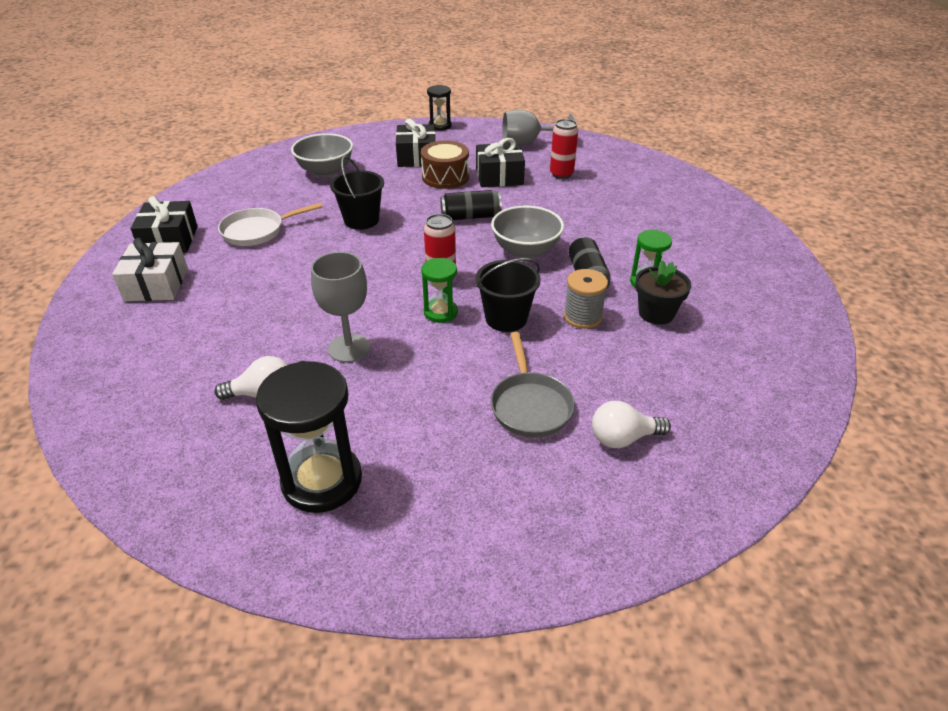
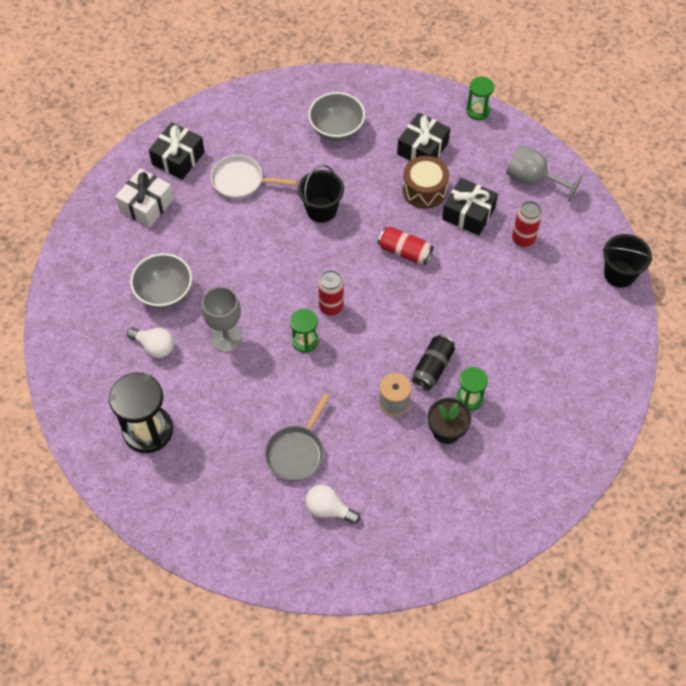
camera: 35 degrees right, 20 degrees up
black hourglass [427,85,452,131] -> green hourglass [466,77,494,120]
black can [440,190,502,220] -> red can [378,226,434,265]
black bucket [475,258,541,332] -> black bucket moved to [603,234,653,288]
grey bowl [491,206,564,259] -> grey bowl moved to [130,253,192,309]

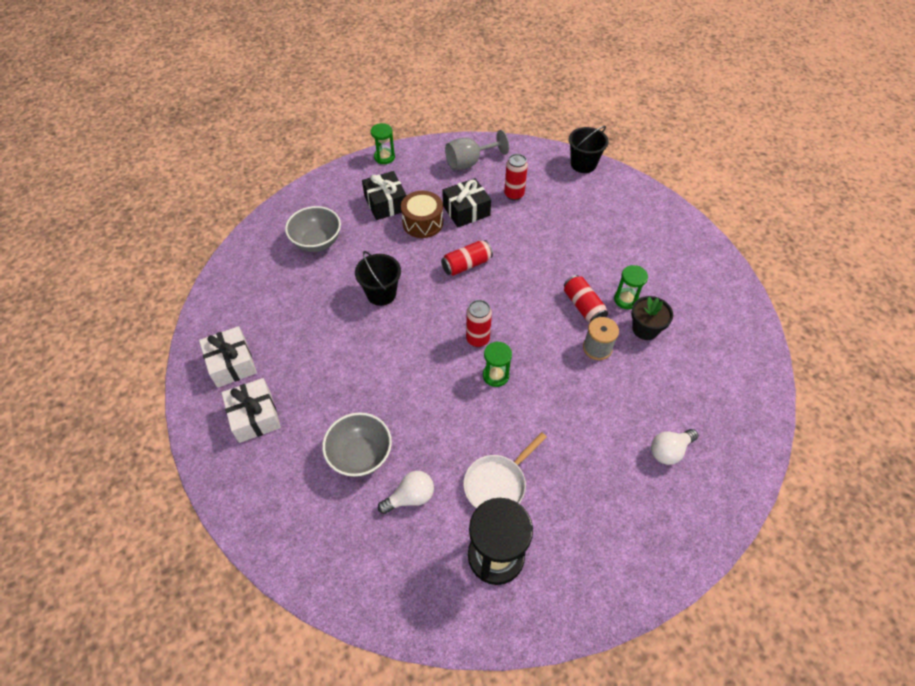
camera: 55 degrees left, 5 degrees down
black gift [149,122,205,180] -> white gift [199,326,257,388]
grey goblet [201,286,242,352] -> none
white pan [211,155,298,199] -> white pan moved to [463,432,547,508]
grey pan [265,393,330,481] -> none
black can [412,334,455,391] -> red can [564,275,608,322]

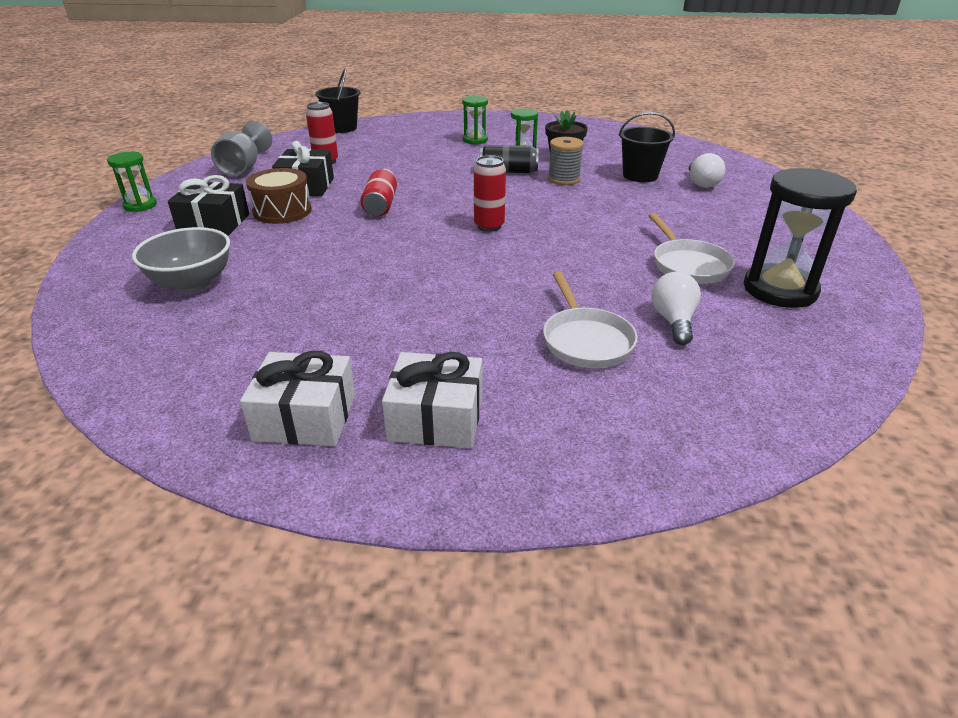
camera: 60 degrees left, 20 degrees down
grey bowl [322,412,392,477] -> white pan [543,272,637,368]
black bucket [355,251,401,306] -> black bucket moved to [619,112,675,182]
green hourglass [483,341,512,387] -> green hourglass moved to [462,96,488,145]
red can [564,275,608,322] -> black can [480,145,539,173]

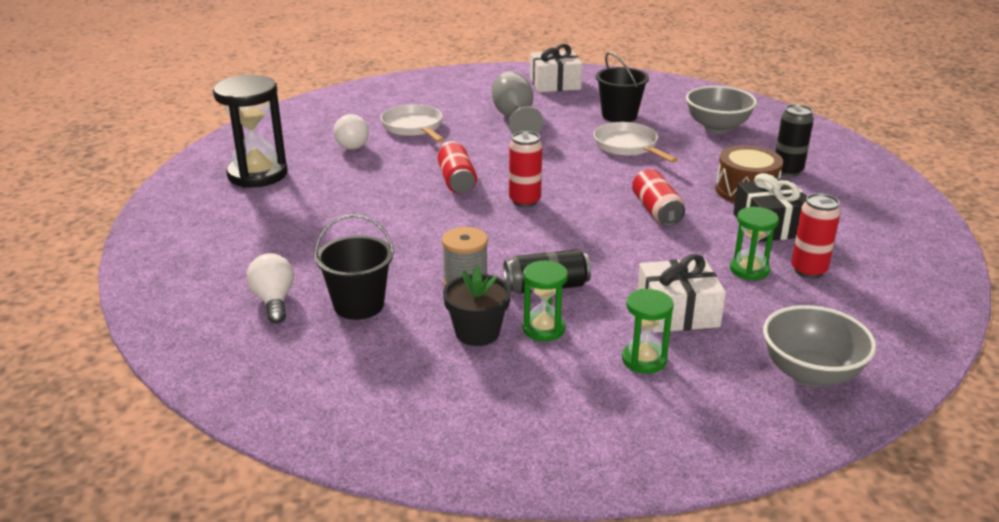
camera: 165 degrees right, 5 degrees down
green hourglass [107,152,157,212] -> green hourglass moved to [730,207,779,280]
black gift [168,175,249,235] -> black can [776,104,814,176]
grey goblet [211,121,272,176] -> grey goblet moved to [492,71,543,134]
black bucket [315,69,360,133] -> black bucket moved to [596,52,649,122]
white gift [382,352,482,448] -> white gift moved to [637,254,726,333]
white pan [648,213,735,284] -> white pan moved to [594,122,678,163]
none -> red can [437,141,477,193]
none -> grey bowl [763,305,876,387]

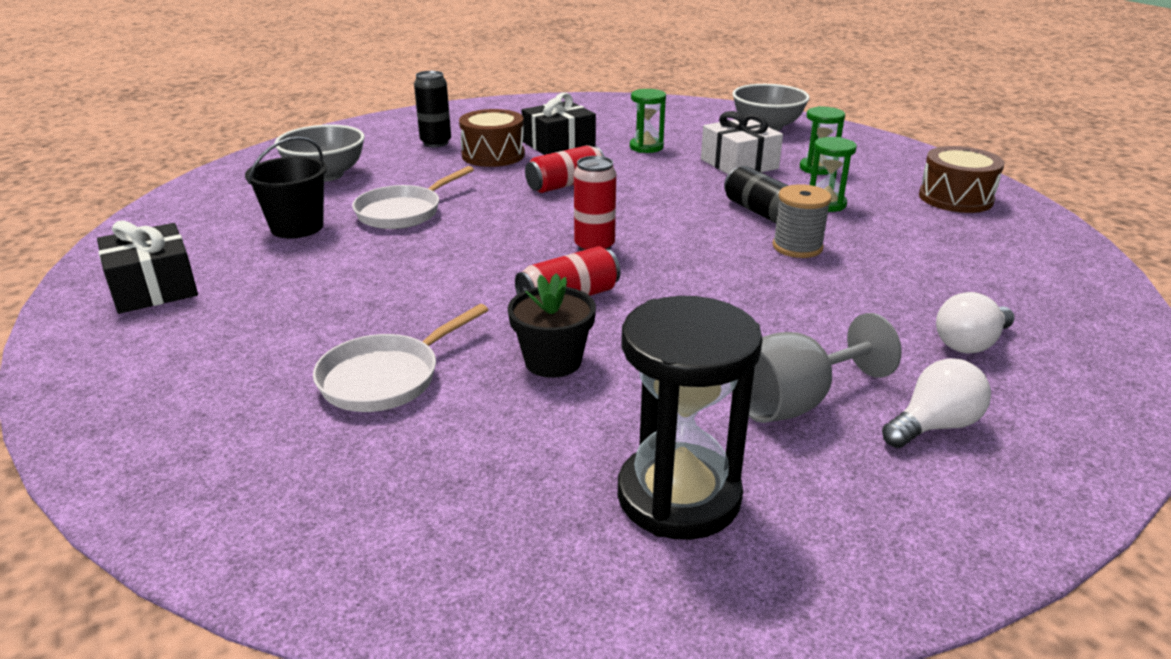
camera: 110 degrees left, 0 degrees up
black bucket [314,214,394,320] -> none
white light bulb [334,114,369,150] -> white light bulb moved to [882,358,991,448]
black flower pot [443,265,511,346] -> black flower pot moved to [508,273,596,378]
grey goblet [492,71,543,134] -> grey goblet moved to [732,313,902,423]
white gift [530,44,582,92] -> black gift [97,220,198,314]
red can [791,193,841,278] -> none
none -> brown drum [919,146,1004,213]

